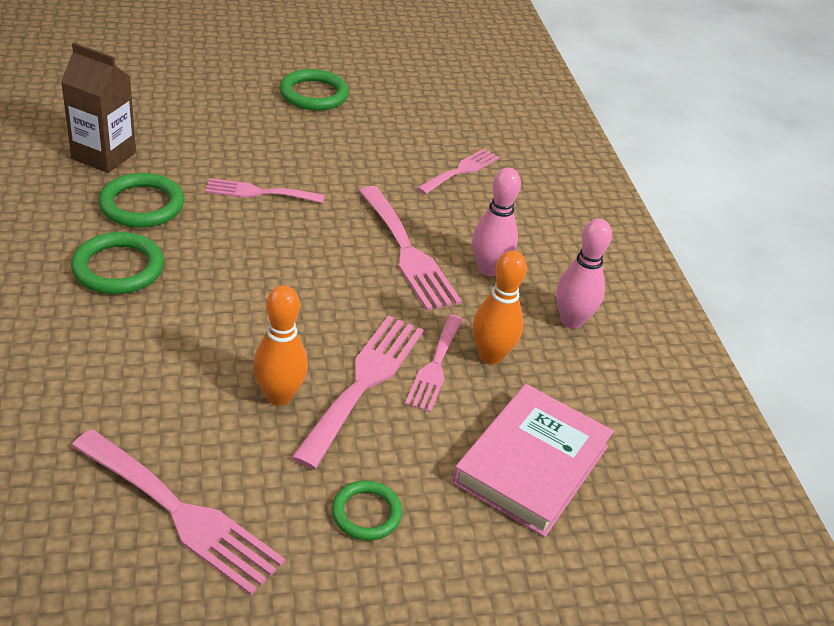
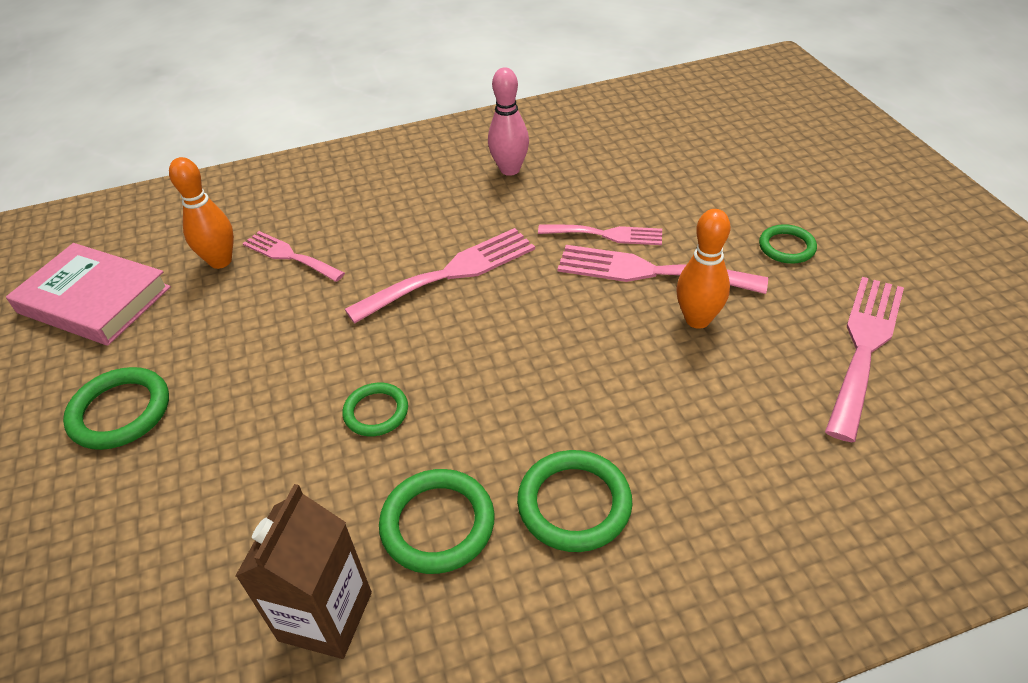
camera: 90 degrees left, 5 degrees up
pink fork [205,178,325,203] -> green ring [342,383,408,436]
pink book [452,384,614,537] -> pink book moved to [6,243,171,346]
pink bowling pin [472,167,521,276] -> none
orange bowling pin [473,251,527,364] -> orange bowling pin moved to [169,157,234,269]

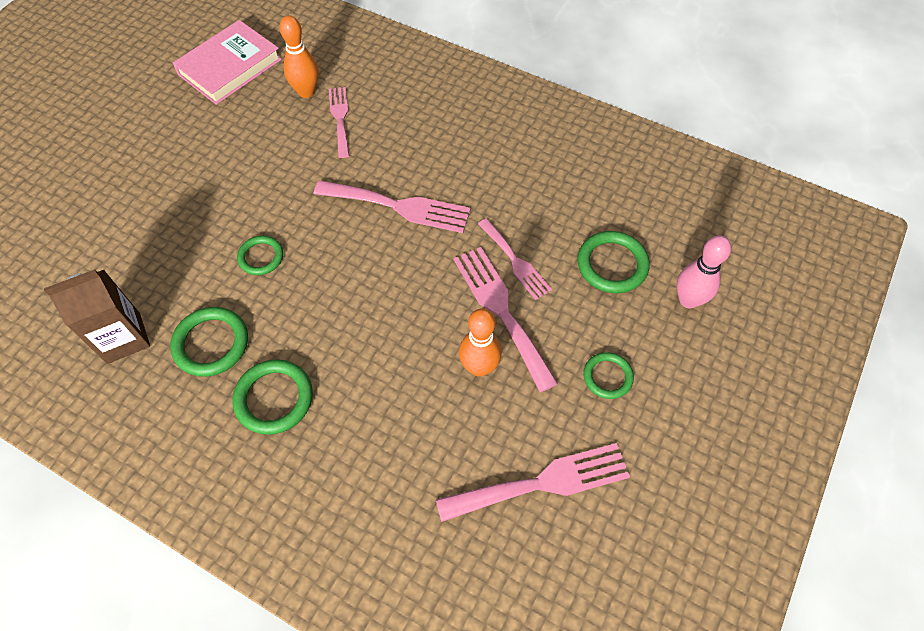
camera: 45 degrees right, 15 degrees up
pink book [6,243,171,346] -> pink book turned 60 degrees clockwise [173,20,282,105]
green ring [63,367,169,450] -> green ring moved to [577,231,650,293]
pink bowling pin [488,68,529,176] -> pink bowling pin moved to [677,236,731,309]

